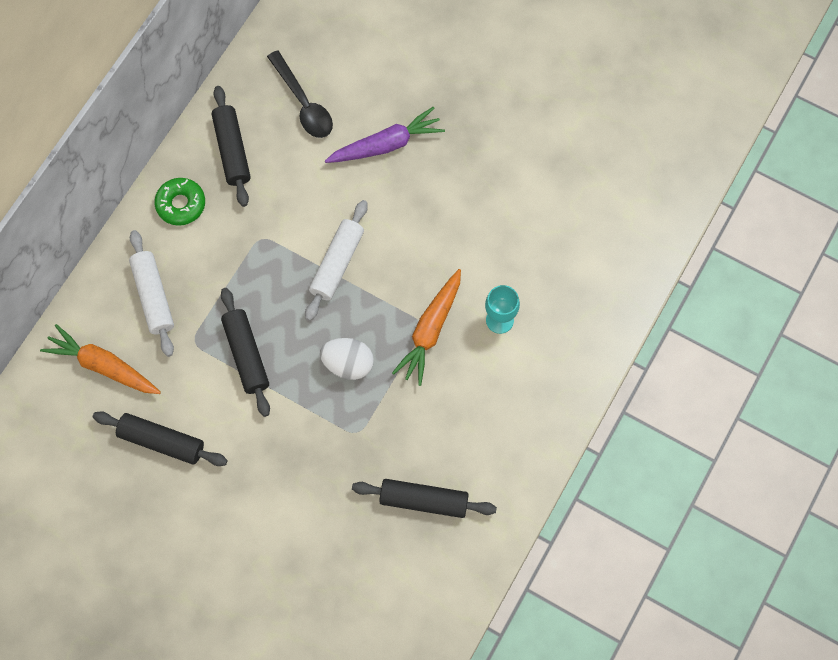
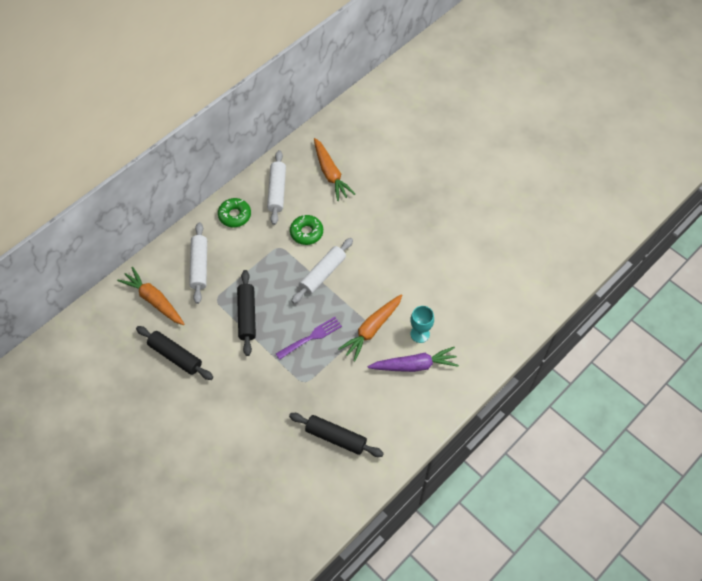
camera: 15 degrees right, 10 degrees down
black rolling pin [212,86,251,207] -> white rolling pin [267,150,286,225]
black spoon [267,50,333,138] -> orange carrot [314,138,355,201]
white egg [320,338,374,380] -> purple fork [276,317,342,360]
purple carrot [325,107,445,163] -> purple carrot moved to [368,347,459,372]
none -> green donut [290,215,323,245]

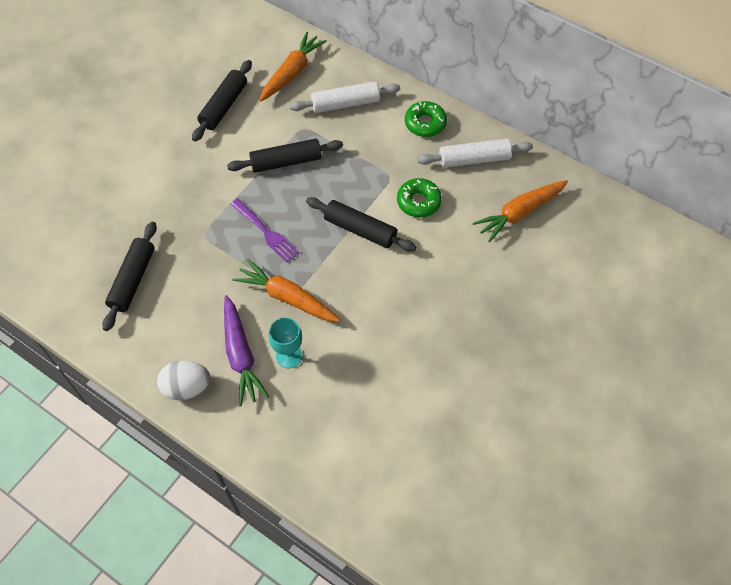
camera: 80 degrees right, 0 degrees up
white rolling pin [292,238,353,303] -> black rolling pin [306,197,416,251]
none -> white egg [157,360,210,401]

